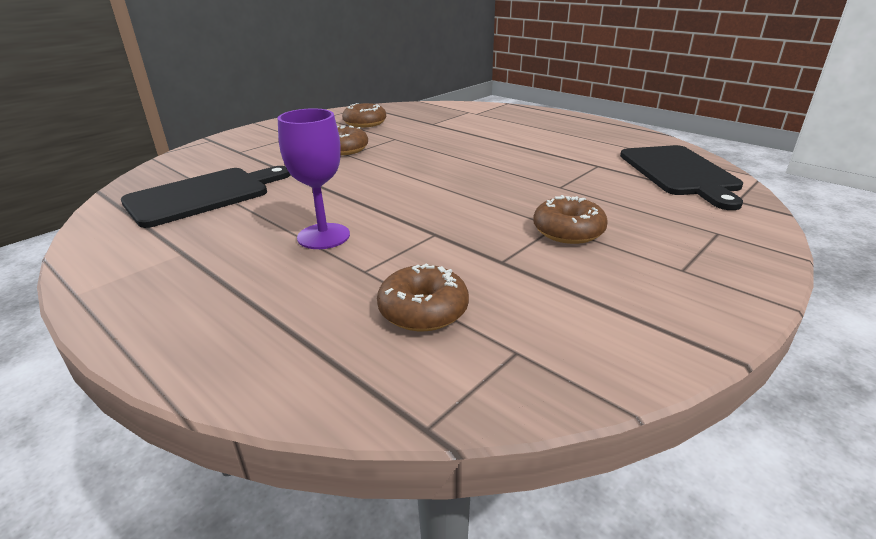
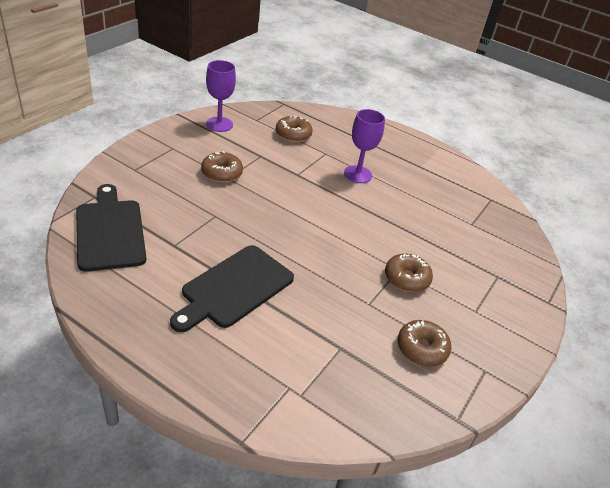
camera: 165 degrees right, 10 degrees up
black cutting board [121,166,291,228] -> black cutting board moved to [170,245,294,332]
none -> purple goblet [206,60,236,132]

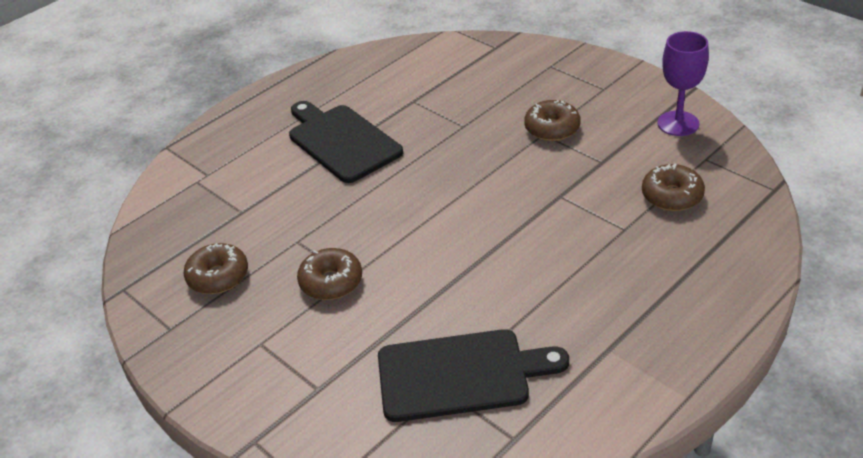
camera: 110 degrees right, 0 degrees up
black cutting board [76,184,146,272] -> black cutting board moved to [378,329,569,422]
purple goblet [344,109,385,183] -> none

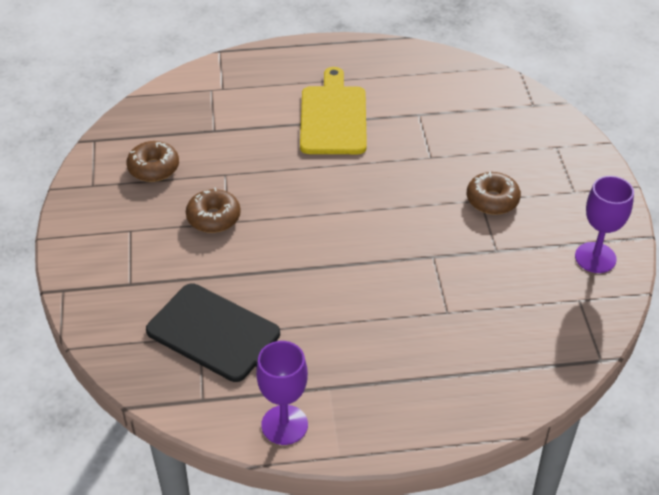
camera: 35 degrees right, 5 degrees up
black cutting board [289,101,403,183] -> yellow cutting board [300,67,367,154]
brown donut [642,163,705,211] -> none
none -> purple goblet [256,341,308,445]

